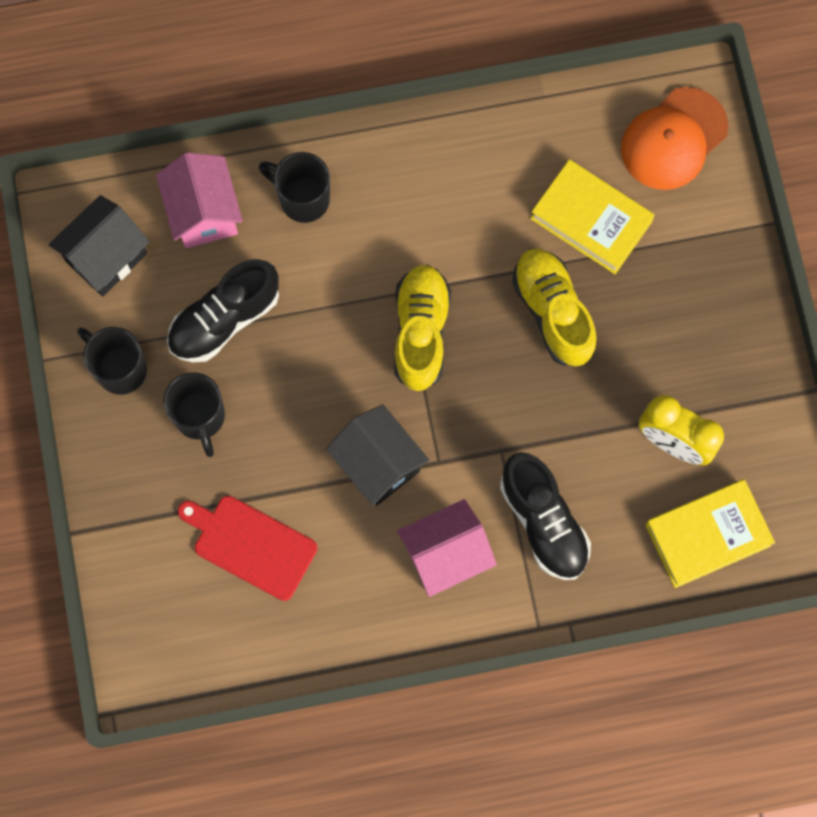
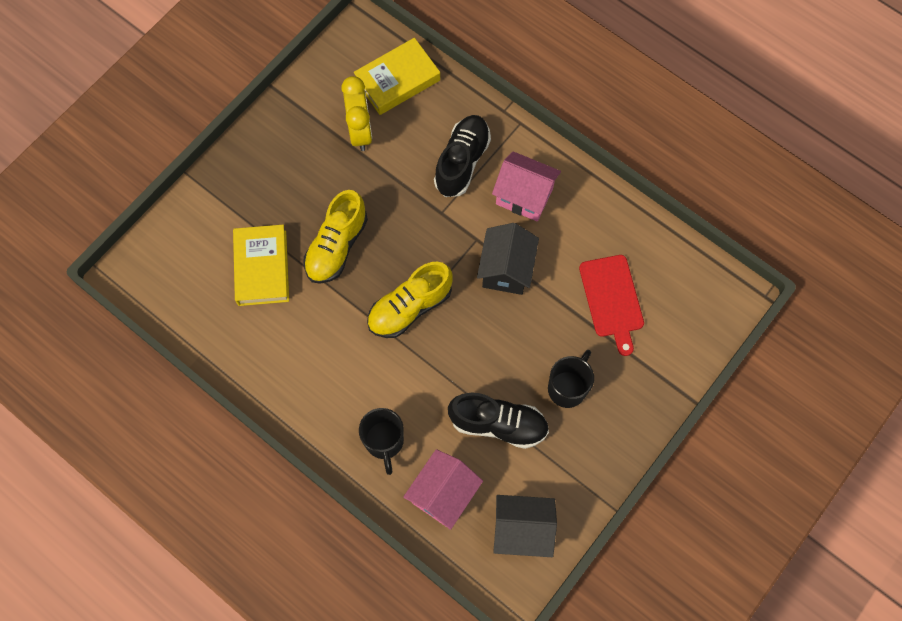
camera: 130 degrees left, 5 degrees down
black mug [77,327,147,395] -> none
orange cap [621,87,728,190] -> none
yellow book [645,479,775,588] -> yellow book turned 60 degrees counterclockwise [354,38,440,115]

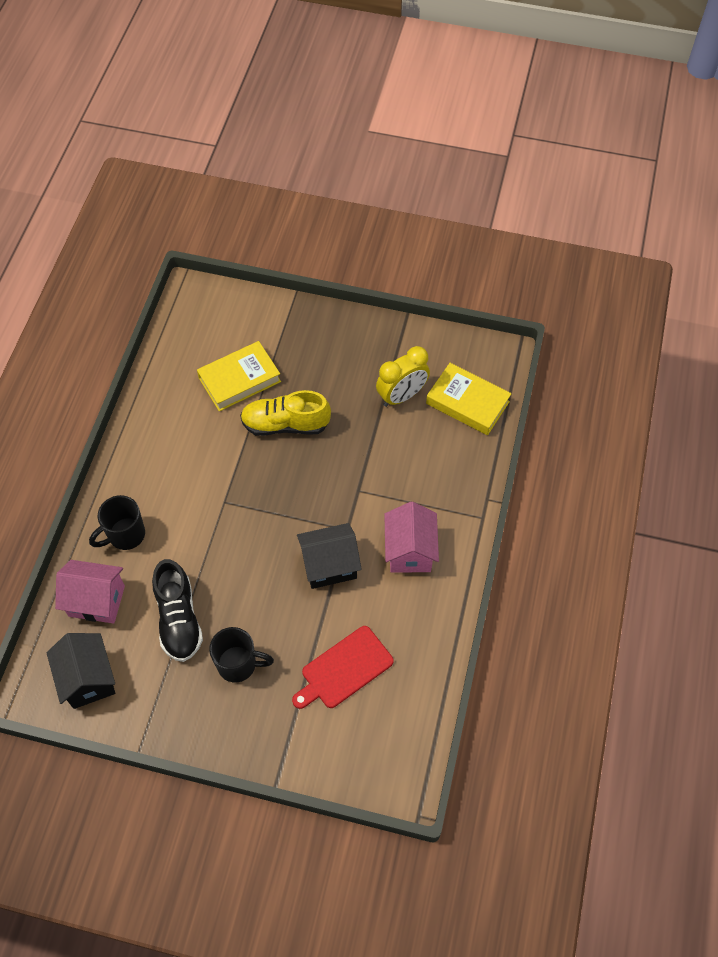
camera: 65 degrees right, 10 degrees down
yellow shoe [367,262,453,338] -> none
black shoe [434,115,491,197] -> none

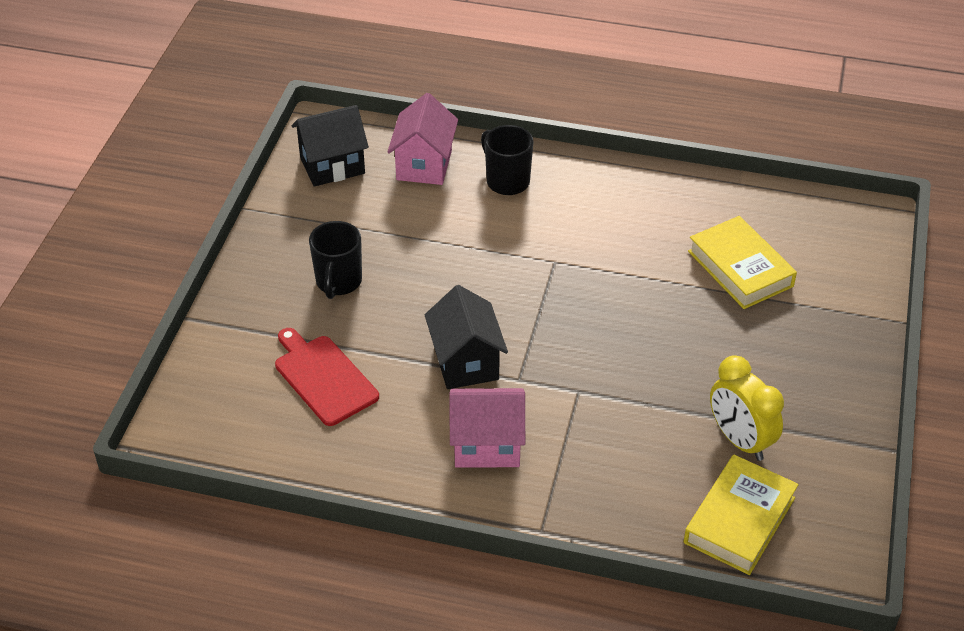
camera: 90 degrees right, 15 degrees down
black shoe [152,559,203,662] -> none
yellow shoe [240,390,331,436] -> none

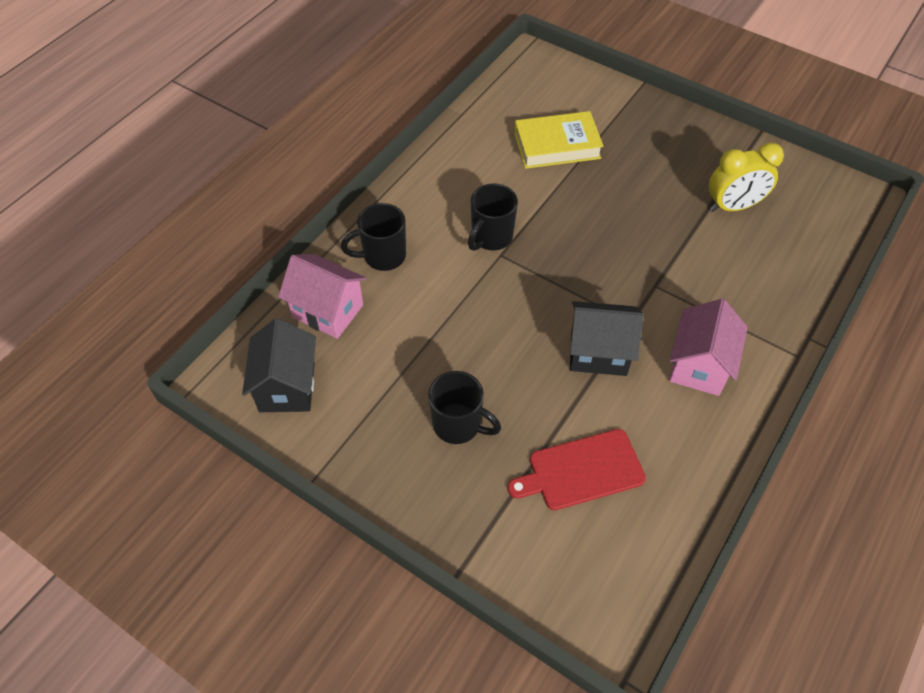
camera: 70 degrees left, 10 degrees up
yellow book [684,455,799,575] -> none
none -> black mug [468,183,518,251]

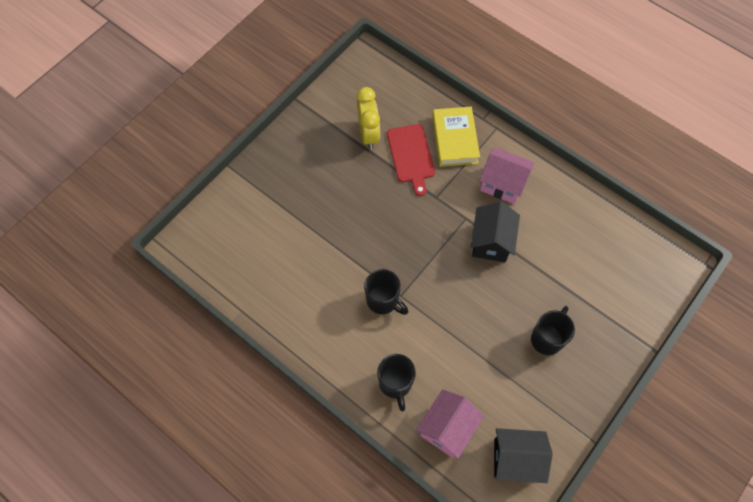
camera: 85 degrees left, 10 degrees up
red cutting board [508,429,646,510] -> red cutting board moved to [387,124,435,196]
yellow book [514,111,604,169] -> yellow book moved to [432,107,480,167]

